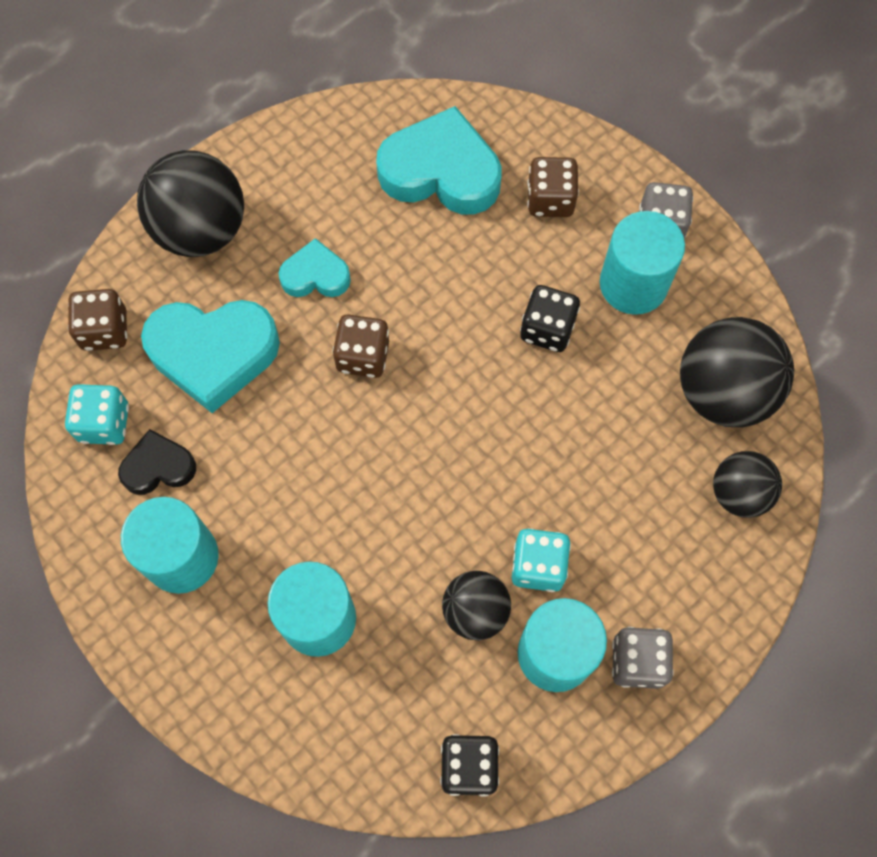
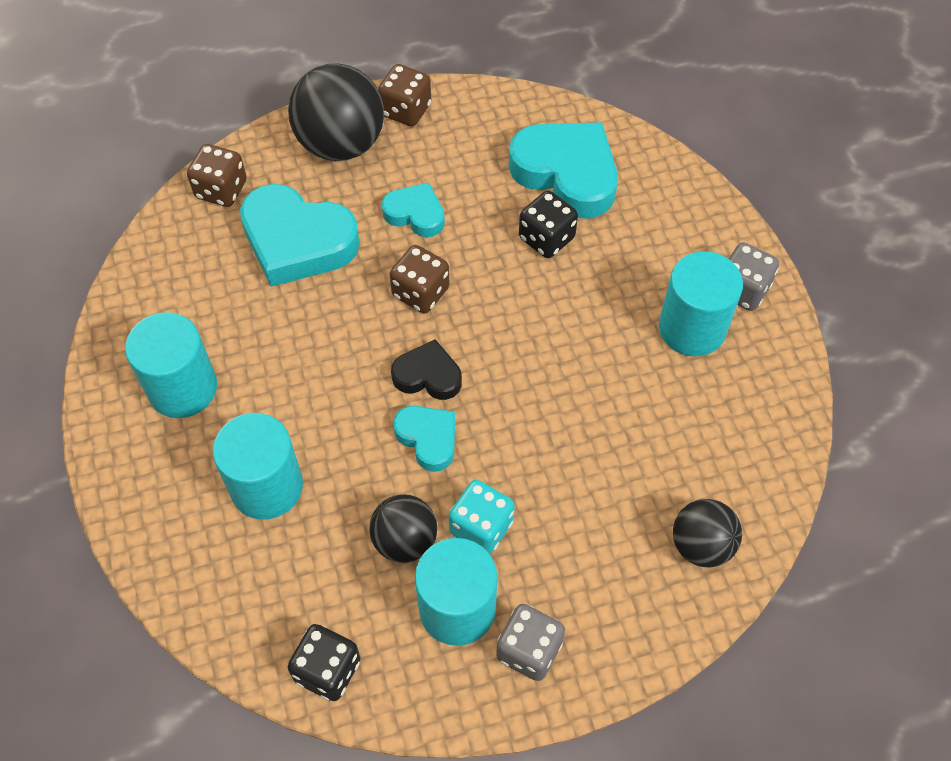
camera: 25 degrees right, 10 degrees down
turquoise dice [65,384,129,445] -> none
black heart [118,429,196,495] -> black heart moved to [391,339,462,400]
black dice [520,285,580,352] -> black dice moved to [519,191,578,258]
brown dice [527,157,579,217] -> brown dice moved to [378,64,431,126]
black ball [680,317,794,428] -> none
none -> turquoise heart [393,406,455,472]

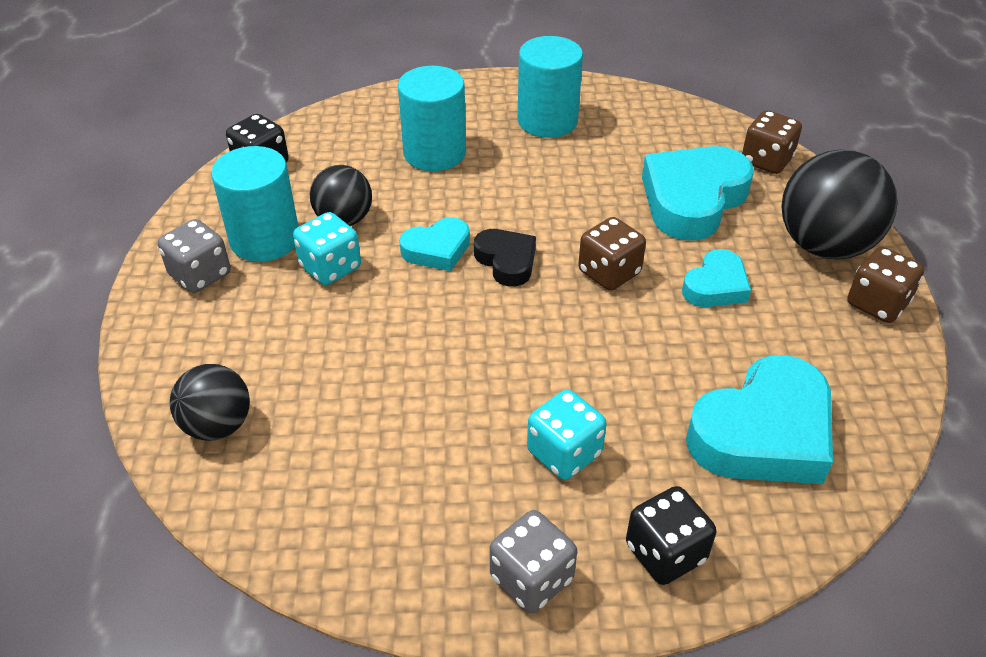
camera: 105 degrees right, 15 degrees down
black heart [391,339,462,400] -> black heart turned 60 degrees counterclockwise [474,229,536,286]
black dice [519,191,578,258] -> black dice moved to [626,486,716,585]
turquoise cylinder [659,251,743,356] -> none
none -> turquoise dice [527,390,607,480]

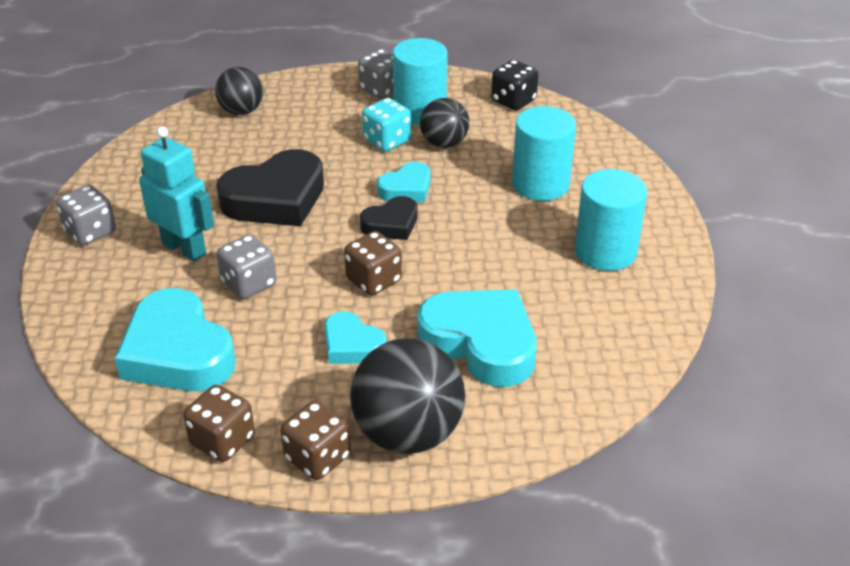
camera: 90 degrees right, 5 degrees down
turquoise heart [399,217,470,271] -> turquoise heart turned 105 degrees counterclockwise [377,162,430,202]
turquoise dice [527,390,607,480] -> turquoise robot [139,126,214,262]
black dice [626,486,716,585] -> none
brown dice [742,111,802,174] -> brown dice moved to [183,385,255,462]
none -> black heart [216,149,324,226]
none -> grey dice [216,234,276,299]

